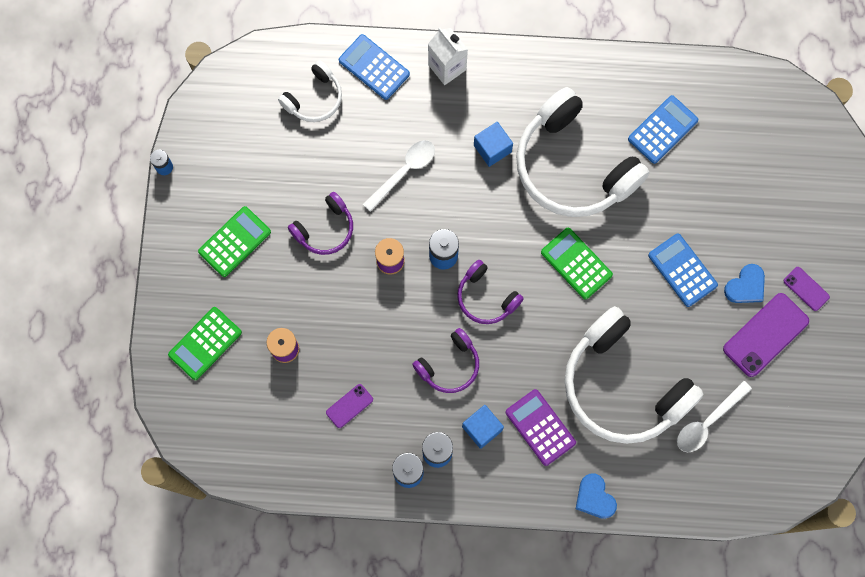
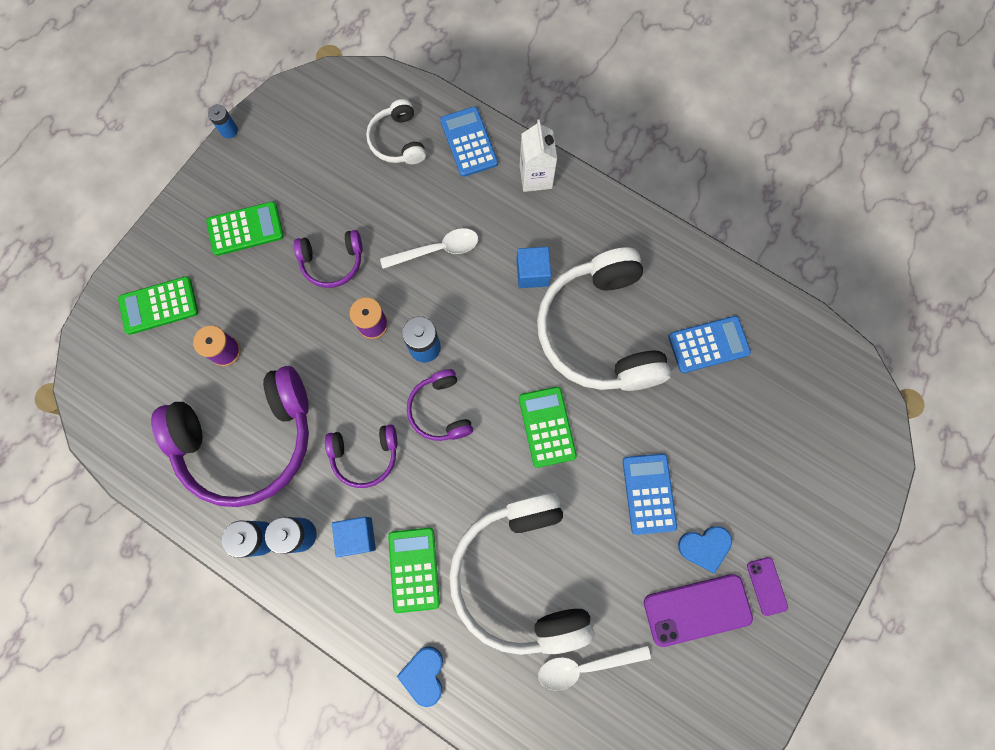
camera: 30 degrees right, 0 degrees up
white headphones [278,60,342,122] -> white headphones turned 90 degrees clockwise [366,99,426,164]
purple phone [326,384,373,428] -> purple headphones [151,366,309,507]
purple calculator [505,389,576,466] -> green calculator [388,528,440,613]

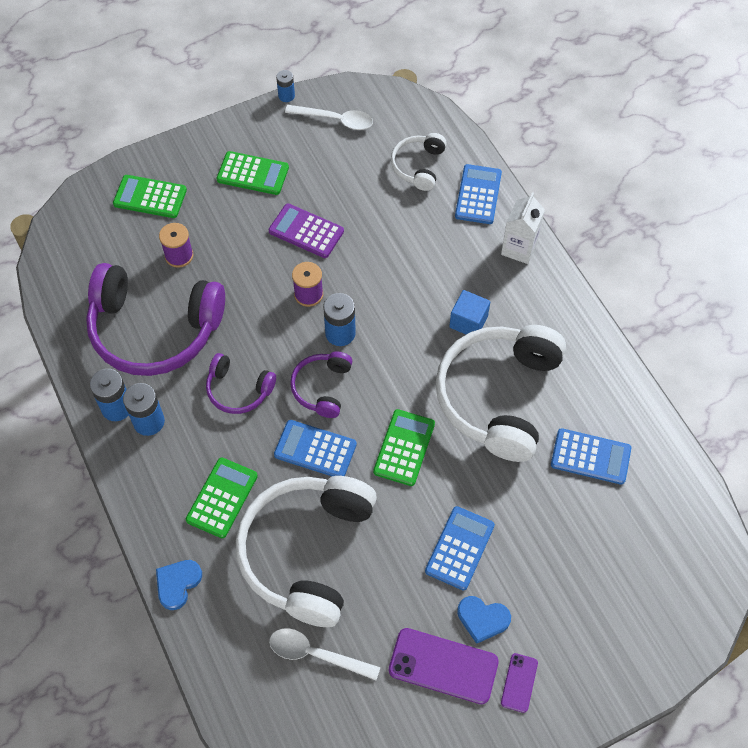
camera: 30 degrees right, 15 degrees down
purple headphones [294,230,363,288] -> purple calculator [269,203,344,258]
blue cube [332,517,376,557] -> none
white spoon [380,228,478,269] -> white spoon moved to [285,105,373,130]
none -> blue calculator [274,420,357,476]

